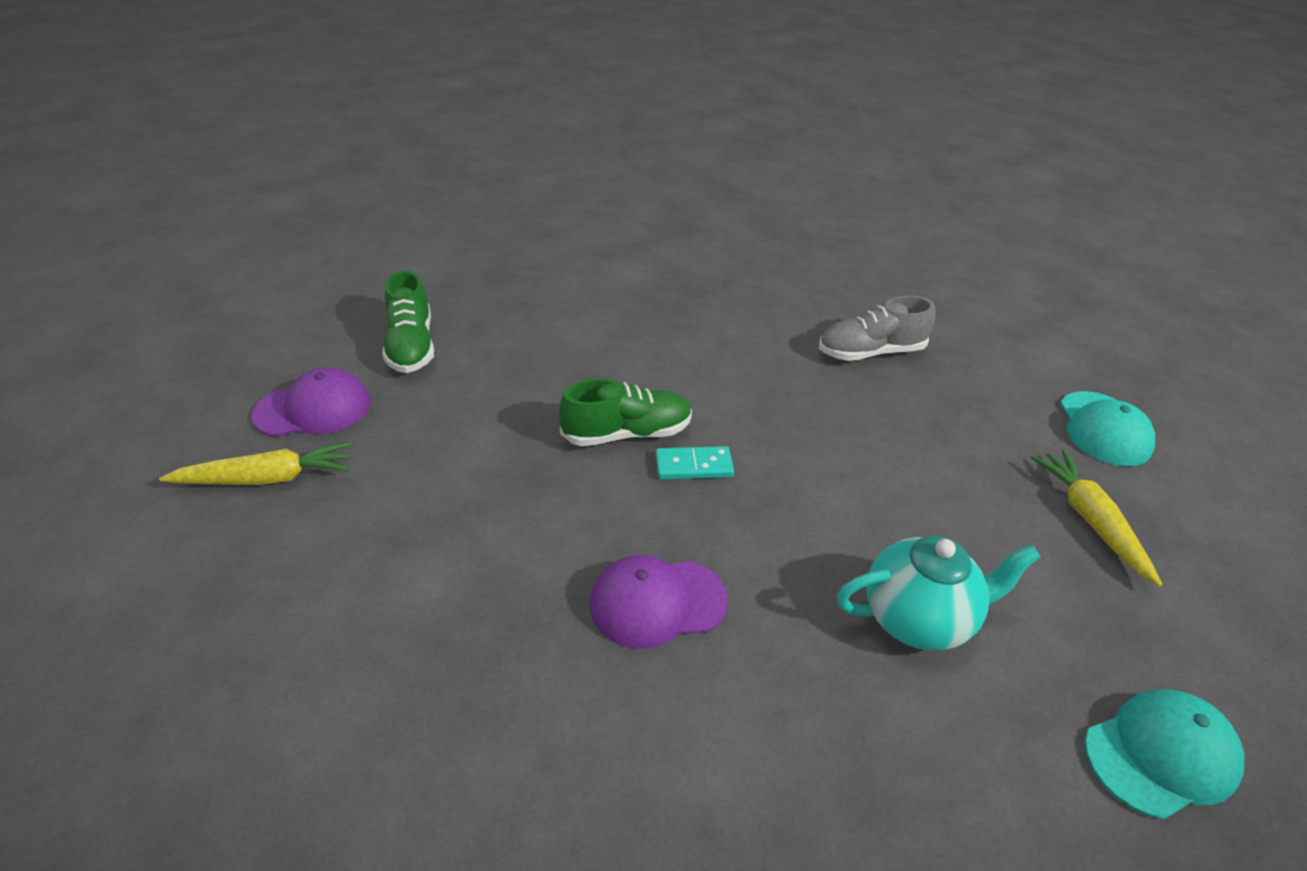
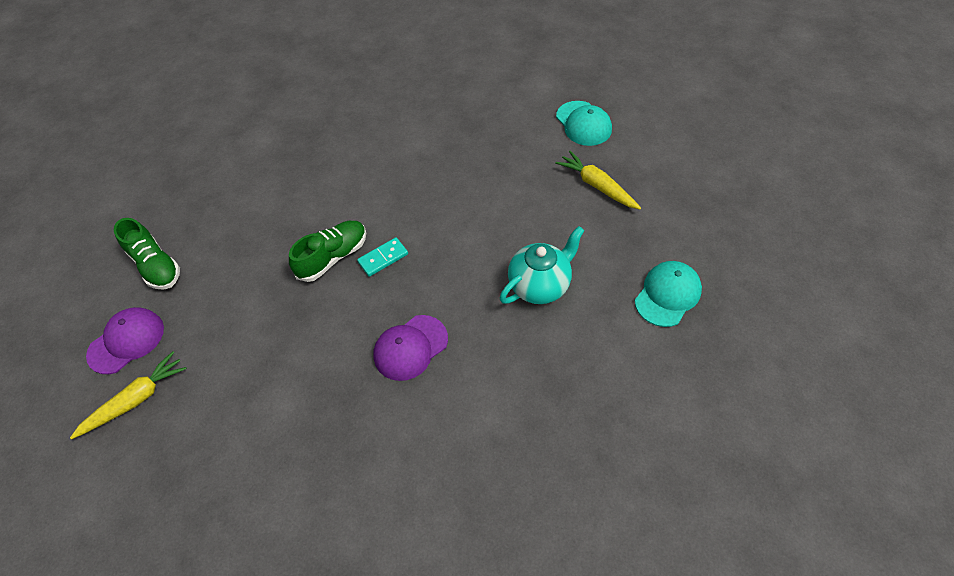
camera: 25 degrees left, 15 degrees up
grey shoe [819,296,935,361] -> none

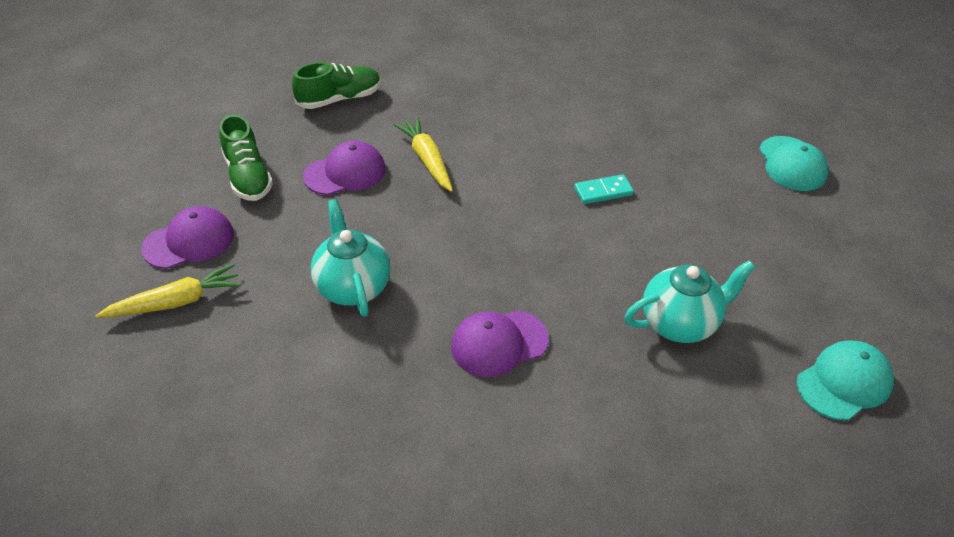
camera: 15 degrees right, 10 degrees down
green shoe [289,221,366,282] -> green shoe moved to [292,62,381,109]
turquoise domino [357,237,408,277] -> turquoise domino moved to [574,174,634,204]
yellow carrot [555,151,641,209] -> yellow carrot moved to [393,117,453,192]
none -> purple cap [303,141,386,195]
none -> turquoise teapot [310,199,390,317]

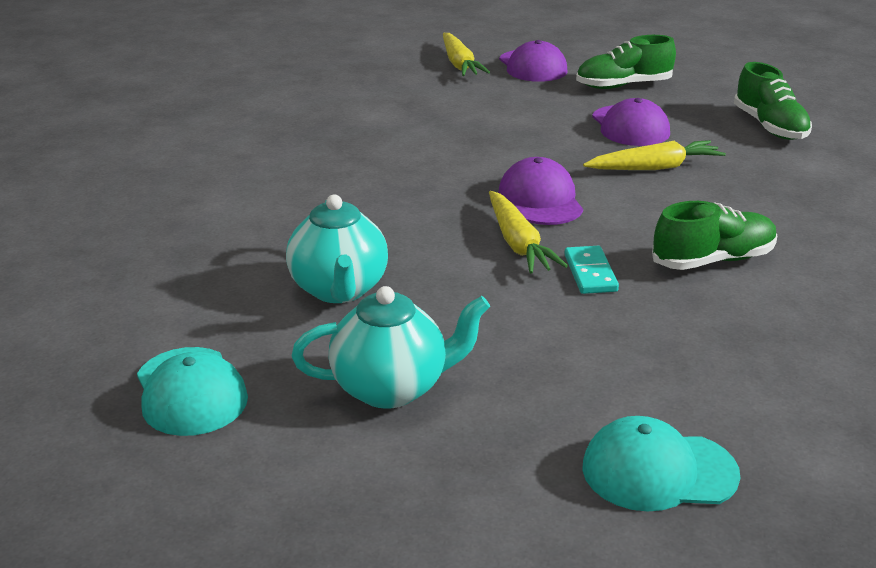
camera: 100 degrees right, 15 degrees down
turquoise teapot [310,199,390,317] -> turquoise teapot moved to [292,286,490,409]
purple cap [451,310,549,377] -> purple cap moved to [498,157,583,225]
none -> yellow carrot [489,191,568,274]
none -> green shoe [652,201,777,270]

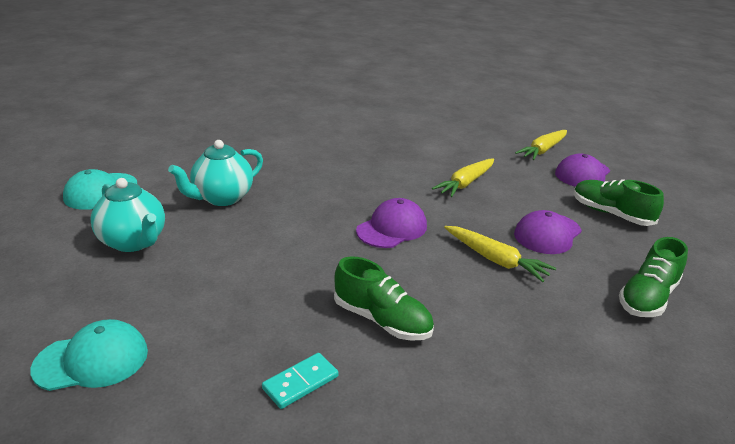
camera: 55 degrees right, 0 degrees up
yellow carrot [489,191,568,274] -> yellow carrot moved to [432,158,494,197]
turquoise domino [564,246,619,294] -> turquoise domino moved to [262,353,338,409]
turquoise cap [582,416,740,512] -> turquoise cap turned 105 degrees clockwise [30,319,148,391]

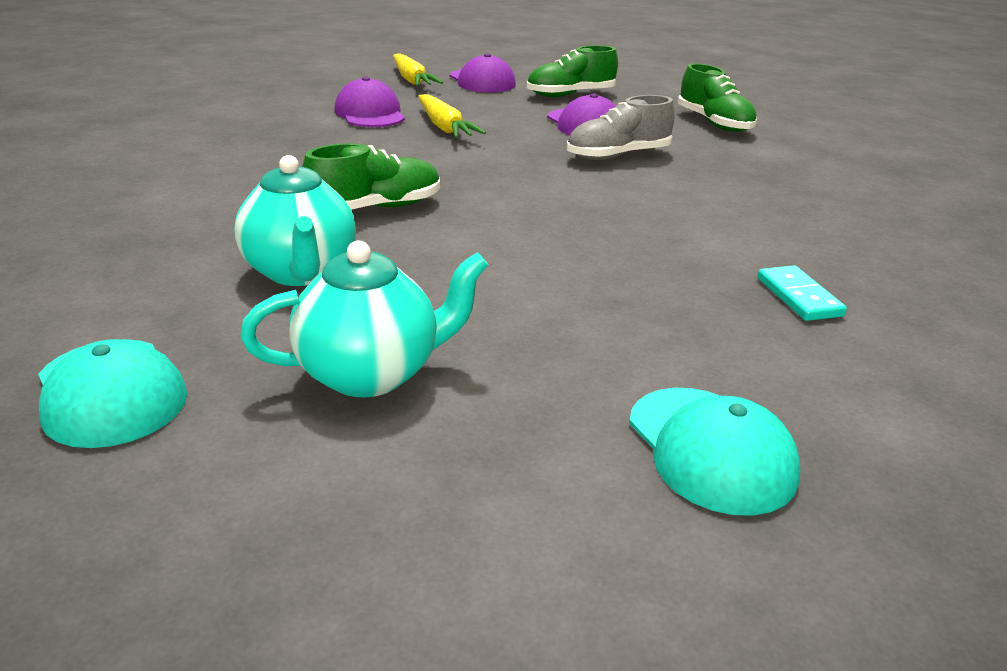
camera: 65 degrees left, 0 degrees up
turquoise cap [30,319,148,391] -> turquoise cap turned 150 degrees clockwise [629,388,800,516]
green shoe [334,256,434,341] -> green shoe moved to [302,143,440,210]
purple cap [356,198,427,248] -> purple cap moved to [334,77,405,127]
yellow carrot [444,226,556,282] -> grey shoe [567,95,675,160]

